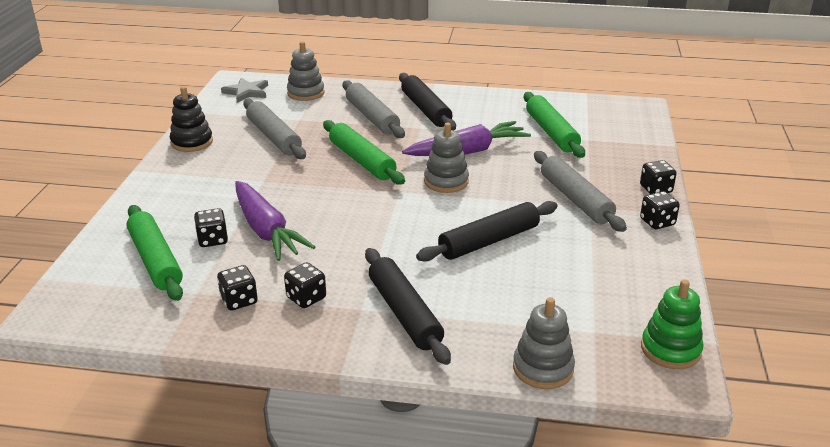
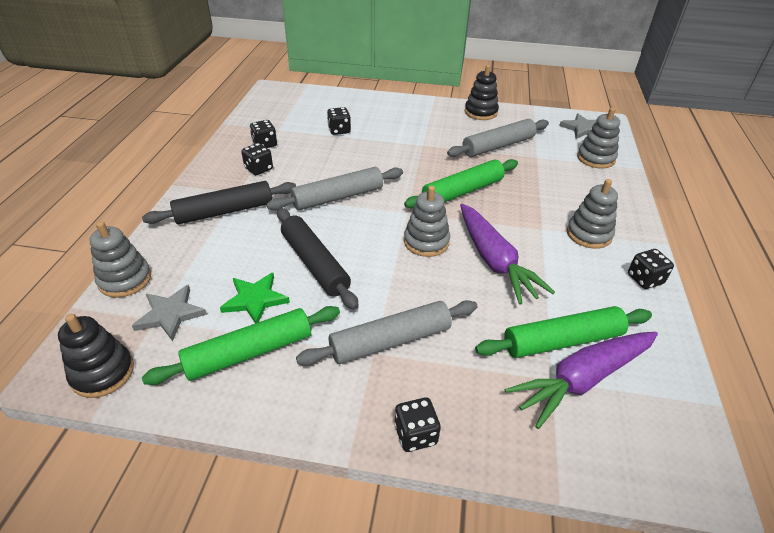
camera: 90 degrees right, 10 degrees up
green rolling pin [127,205,183,301] -> green rolling pin moved to [142,306,340,385]
purple carrot [235,181,315,261] -> purple carrot moved to [504,332,658,429]
grey rolling pin [343,80,405,138] -> grey rolling pin moved to [266,167,403,211]
black rolling pin [399,73,456,131] -> grey stacking toy [567,179,618,249]
black dice [640,191,680,229] -> black dice moved to [628,249,674,289]
green stacking toy [641,279,704,369] -> black stacking toy [58,314,134,398]
none -> grey star [132,285,207,341]
none -> green star [220,273,290,323]

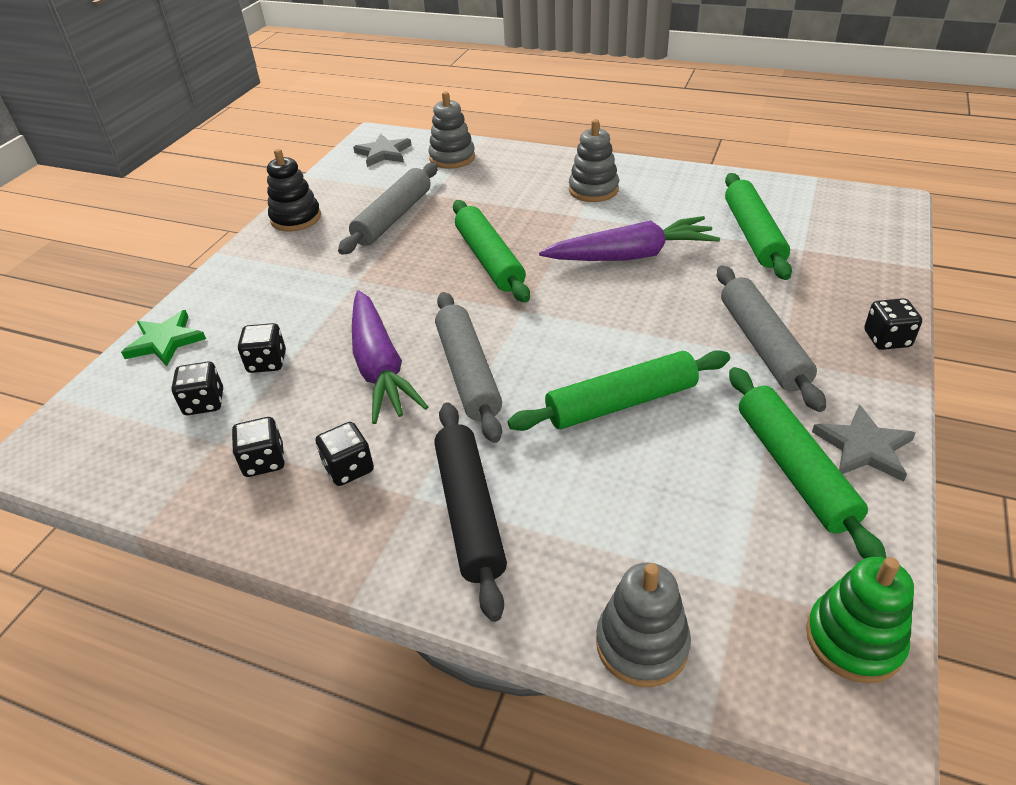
camera: 75 degrees left, 0 degrees up
black stacking toy [58,314,134,398] -> green stacking toy [806,557,914,683]
grey star [132,285,207,341] -> grey star moved to [812,405,916,482]
green star [220,273,290,323] -> green star moved to [121,310,206,366]
black rolling pin [277,208,359,310] -> green rolling pin [508,350,730,431]
grey stacking toy [404,186,450,257] -> none
grey rolling pin [447,119,549,157] -> grey rolling pin turned 45 degrees clockwise [338,163,438,255]
purple carrot [504,332,658,429] -> purple carrot moved to [352,290,428,424]
black dice [628,249,674,289] -> black dice moved to [172,362,223,415]

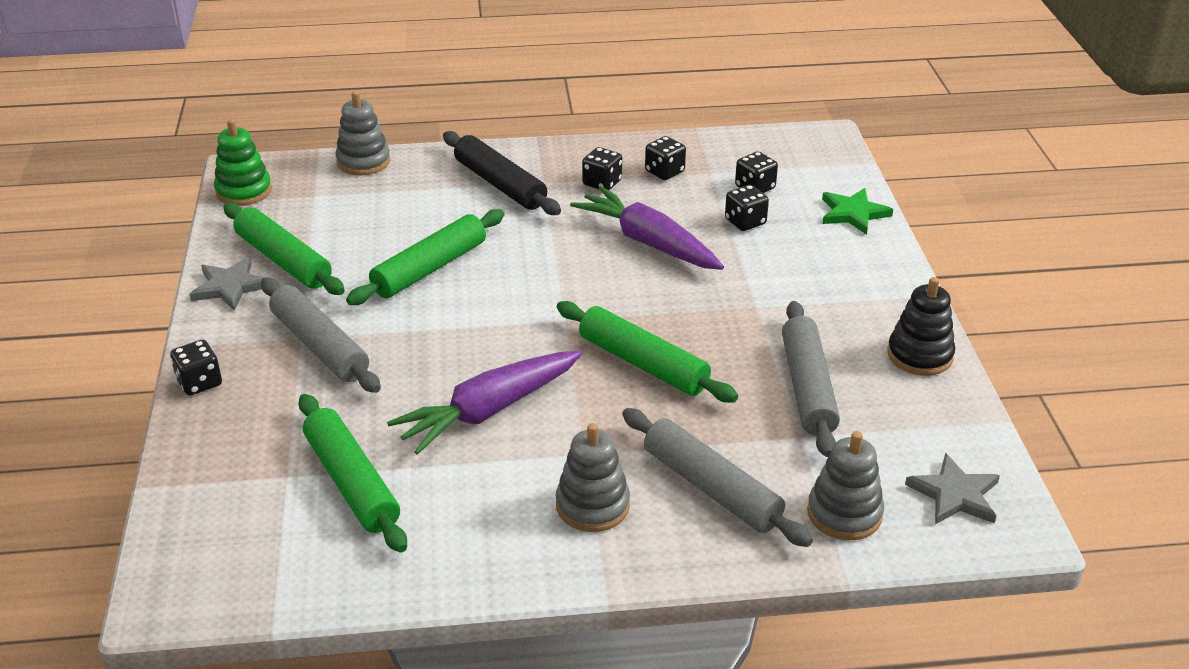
camera: 150 degrees right, 5 degrees down
grey rolling pin [435,292,502,443] -> grey rolling pin moved to [622,408,813,547]

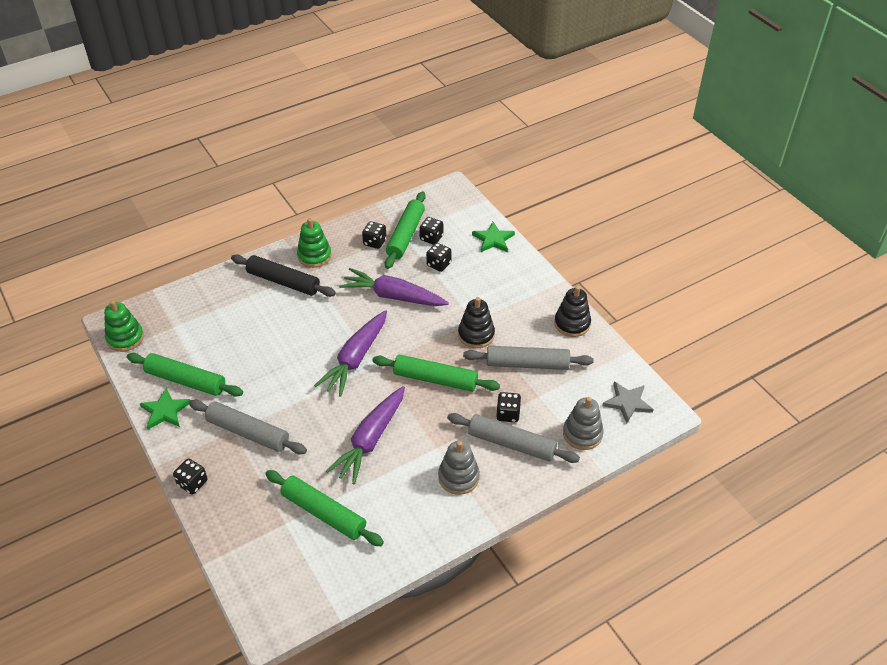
camera: 25 degrees left, 10 degrees up
grey star [189,257,265,311] -> green star [140,388,190,429]
grey stacking toy [335,91,391,175] -> none
green rolling pin [346,209,505,305] -> green rolling pin moved to [385,191,426,269]
black dice [582,147,622,190] -> black dice moved to [496,392,521,422]
grey rolling pin [782,301,840,457] -> grey rolling pin turned 60 degrees counterclockwise [463,346,594,370]
none -> green stacking toy [297,218,332,268]
none -> purple carrot [314,310,387,397]
none -> black stacking toy [458,297,495,348]

